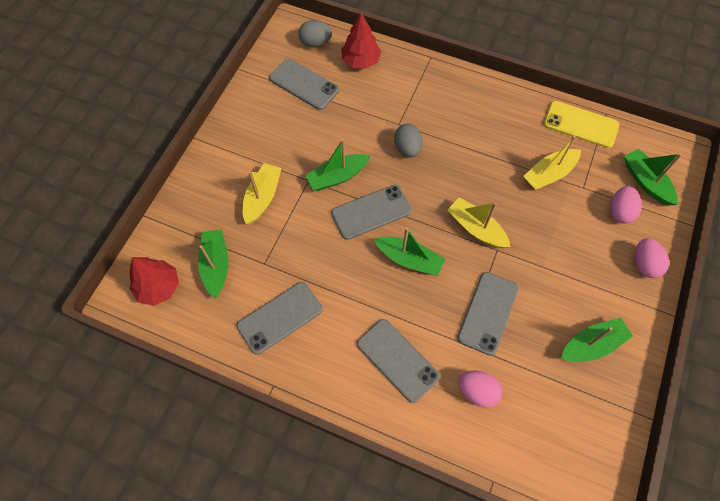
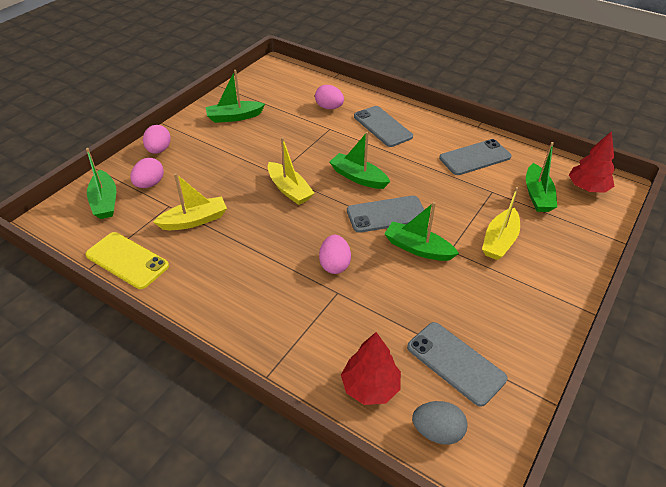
camera: 170 degrees left, 20 degrees down
green boat [305,139,370,191] -> green boat turned 135 degrees counterclockwise [384,202,459,261]
grey egg [394,124,423,157] -> pink egg [319,235,351,274]
grey phone [457,272,519,356] -> none

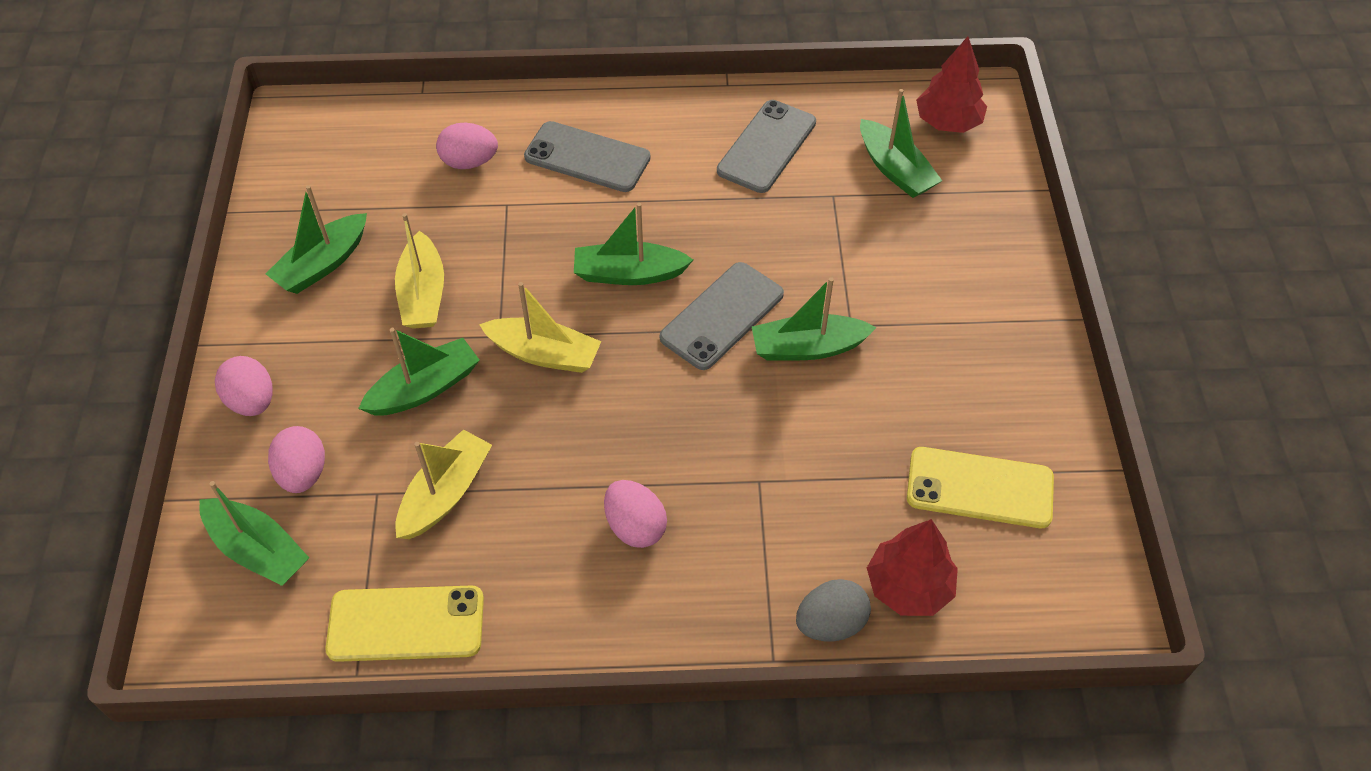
camera: 35 degrees left, 10 degrees up
pink egg [319,235,351,274] -> pink egg moved to [604,480,667,548]
grey phone [407,322,507,407] -> yellow phone [907,447,1054,528]
grey egg [412,401,468,445] -> grey egg moved to [796,579,871,641]
yellow boat [482,187,520,260] -> yellow boat moved to [395,213,444,329]
none -> green boat [358,328,480,416]

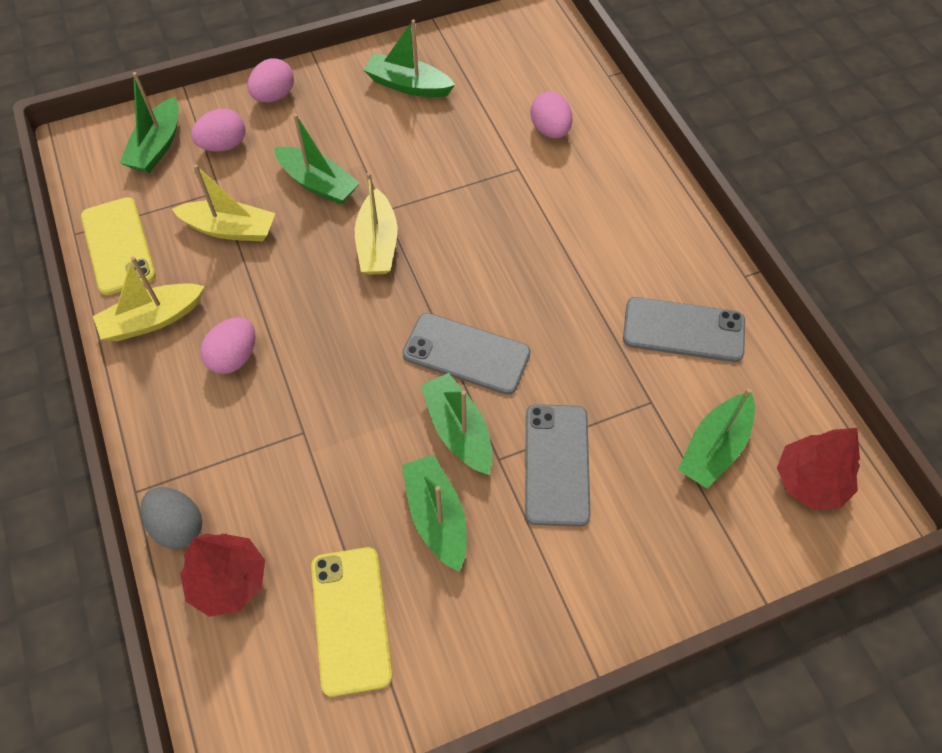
camera: 70 degrees right, 5 degrees up
yellow boat [395,213,444,329] -> yellow boat moved to [93,257,205,341]
grey phone [524,121,651,192] -> grey phone moved to [525,404,591,527]
green boat [574,203,693,285] -> green boat moved to [402,454,467,572]

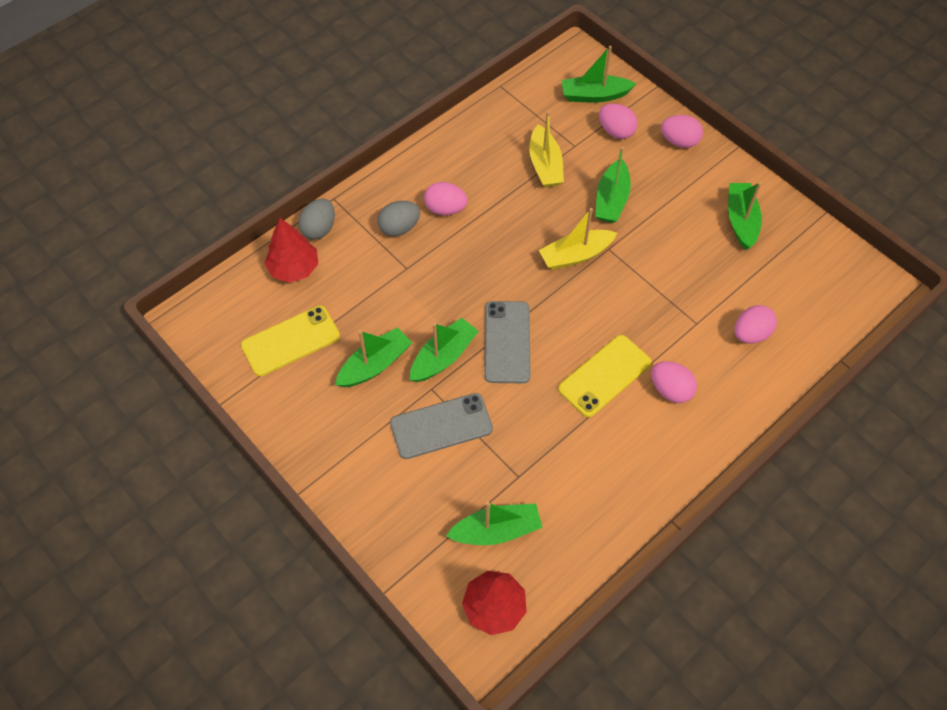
camera: 70 degrees right, 0 degrees up
yellow phone [81,197,156,295] -> yellow phone moved to [558,335,652,417]
yellow boat [93,257,205,341] -> none
grey phone [623,297,745,362] -> none
green boat [678,388,755,488] -> green boat turned 150 degrees clockwise [446,502,543,545]
none -> grey egg [378,201,420,236]
none -> pink egg [651,361,697,403]

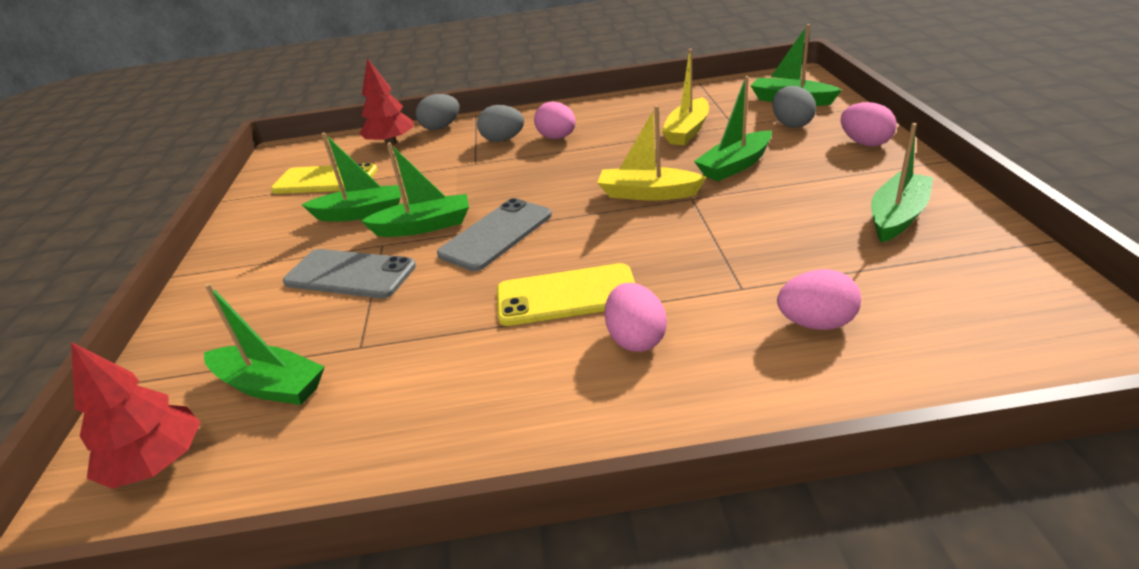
camera: 40 degrees right, 25 degrees down
pink egg [599,104,638,139] -> grey egg [772,86,816,128]

